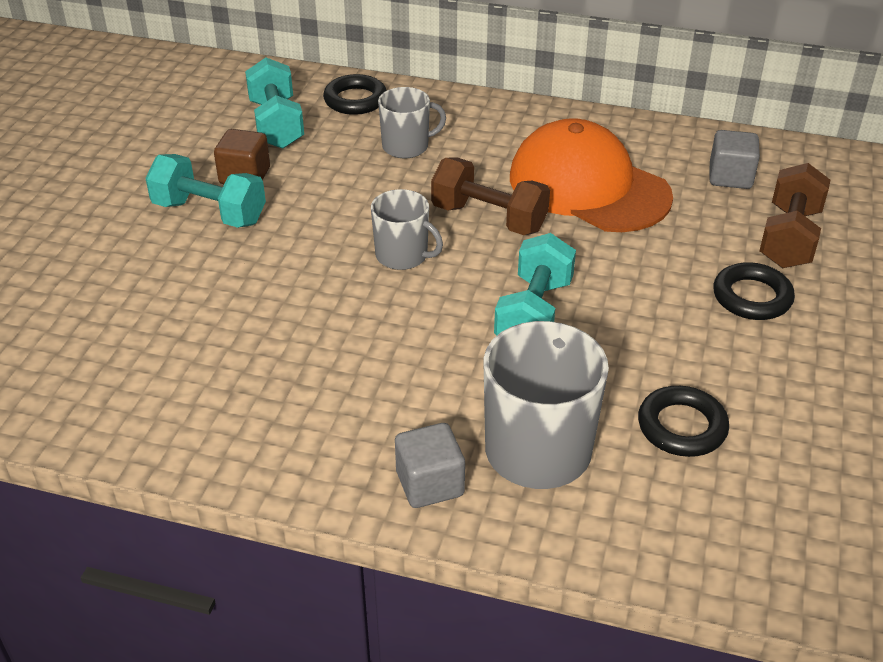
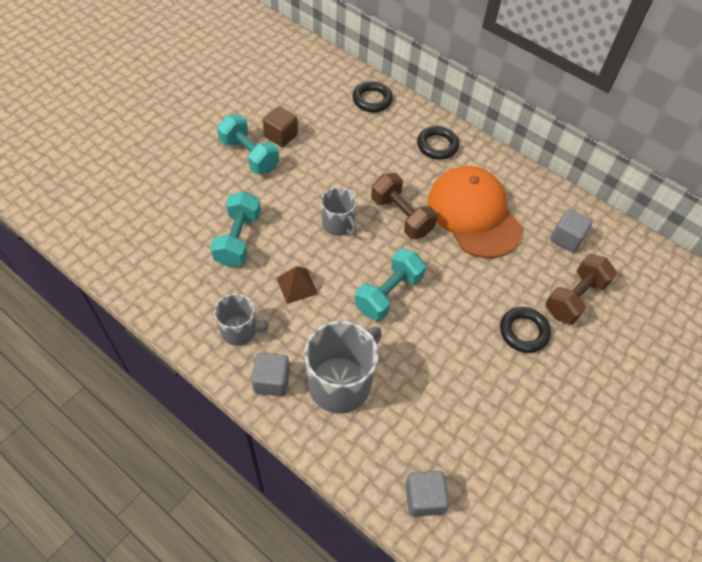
camera: 20 degrees right, 15 degrees up
turquoise dumbbell [245,58,304,149] -> turquoise dumbbell moved to [210,191,261,267]
grey mug [378,87,446,159] -> grey mug moved to [214,294,269,346]
black ring [638,386,729,457] -> black ring moved to [417,126,459,160]
none -> brown pyramid [277,266,318,304]
none -> grey cube [405,471,449,517]

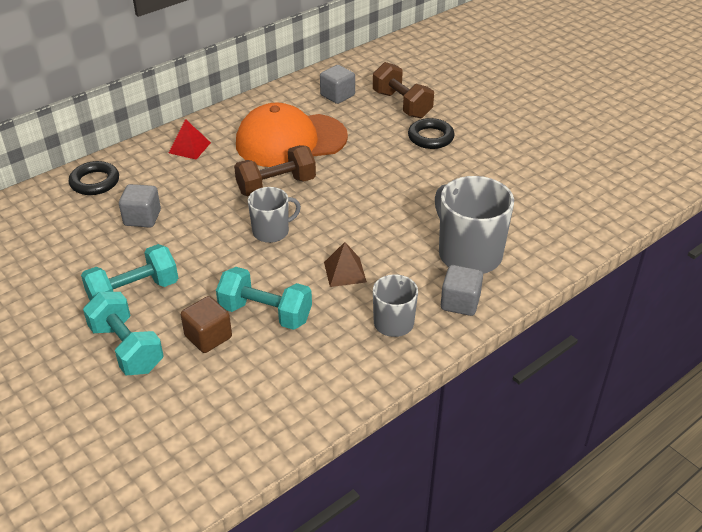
camera: 75 degrees left, 15 degrees down
brown cube [263,106,298,147] -> brown cube moved to [181,296,232,353]
turquoise dumbbell [355,249,426,321] -> turquoise dumbbell moved to [83,292,164,375]
grey cube [405,471,449,517] -> grey cube moved to [119,184,161,228]
black ring [417,126,459,160] -> red pyramid [169,119,211,160]

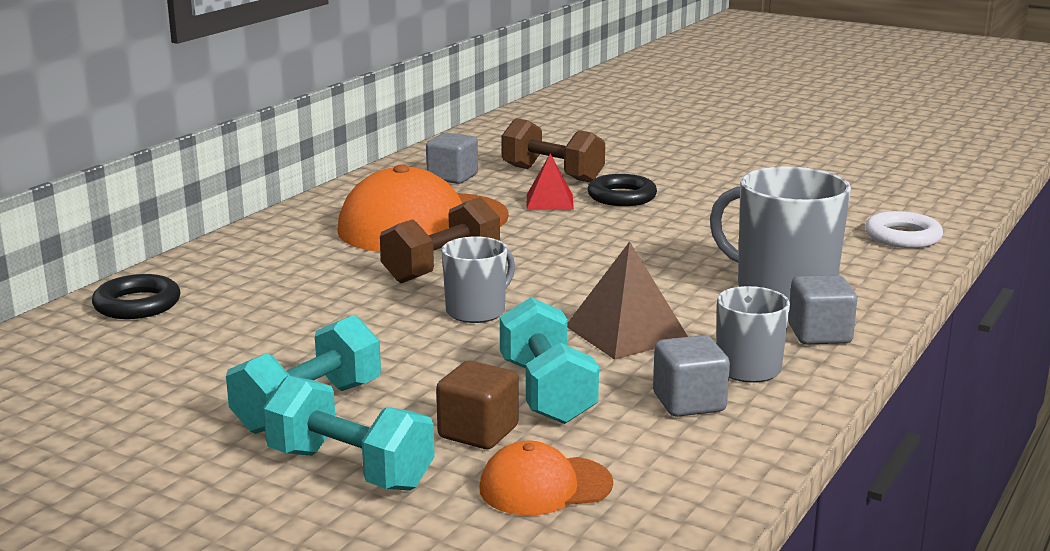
camera: 20 degrees left, 20 degrees down
grey cube [119,184,161,228] -> grey cube moved to [653,335,730,417]
red pyramid [169,119,211,160] -> red pyramid moved to [526,154,574,210]
turquoise dumbbell [216,267,312,330] -> turquoise dumbbell turned 75 degrees clockwise [500,297,599,424]
brown pyramid [324,242,367,287] -> brown pyramid [567,241,688,360], size x1.51
none -> orange cap [479,441,613,516]
none -> white ring [865,211,943,248]

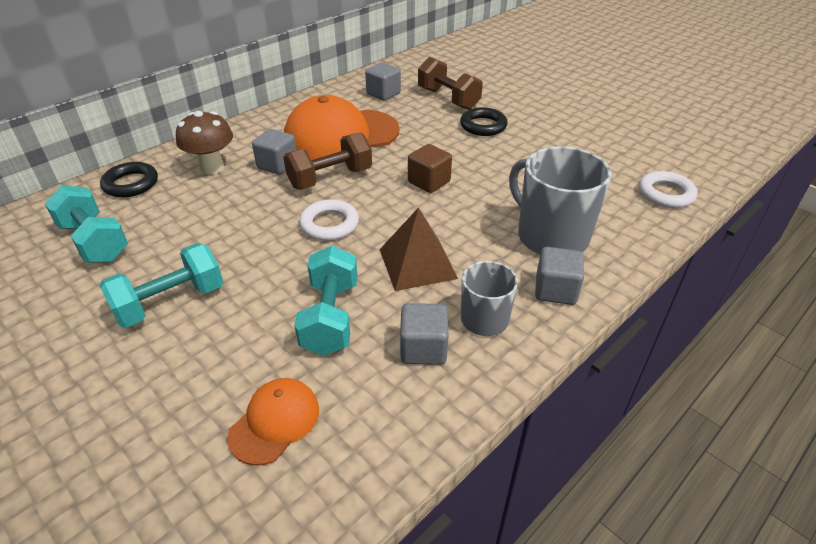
camera: 15 degrees right, 20 degrees up
turquoise dumbbell [263,375,435,491] -> turquoise dumbbell moved to [44,185,128,263]
brown cube [436,361,519,449] -> brown cube moved to [408,144,452,193]
grey mug [442,237,515,323] -> white ring [299,199,359,241]
orange cap [479,441,613,516] -> orange cap turned 120 degrees clockwise [227,378,319,466]
red pyramid [526,154,574,210] -> none
none -> brown mushroom [176,111,233,174]
none -> grey cube [252,129,296,175]

